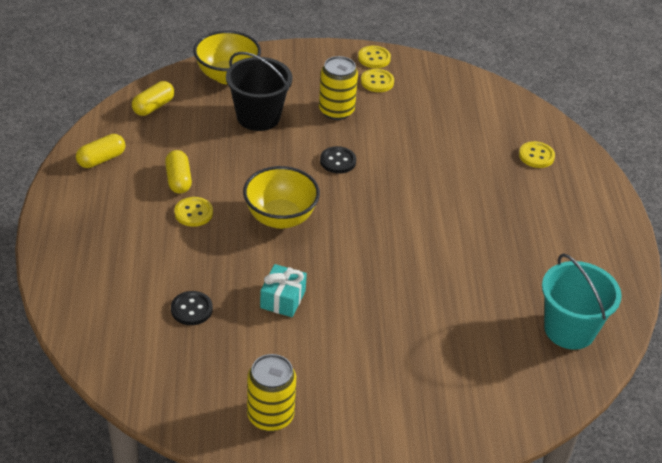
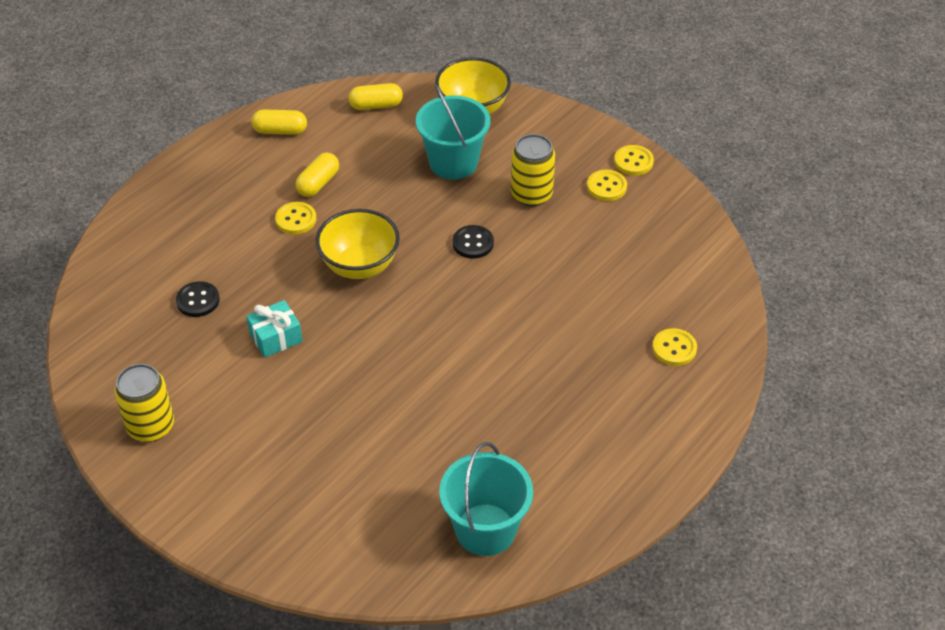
camera: 45 degrees right, 5 degrees up
black bucket [226,52,293,131] -> turquoise bucket [416,85,490,180]

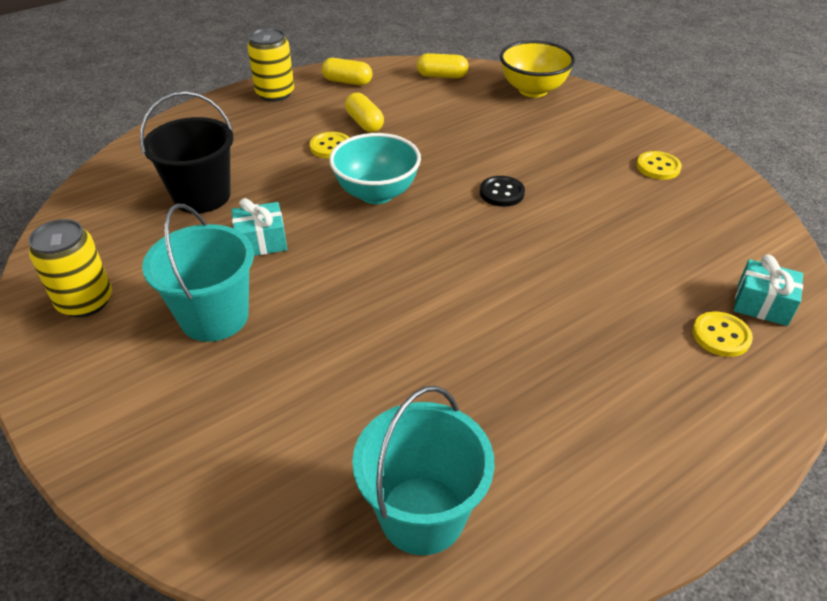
camera: 15 degrees right, 5 degrees down
black button [176,281,220,317] -> black bucket [140,91,234,213]
yellow capsule [295,153,339,197] -> yellow capsule turned 75 degrees counterclockwise [345,93,384,132]
yellow bowl [316,209,400,279] -> turquoise bowl [329,133,421,204]
turquoise bucket [416,85,490,180] -> turquoise bucket moved to [142,204,254,342]
yellow can [511,134,555,206] -> yellow can moved to [247,28,294,102]
yellow button [614,145,654,175] -> none
none -> turquoise gift [734,254,803,326]

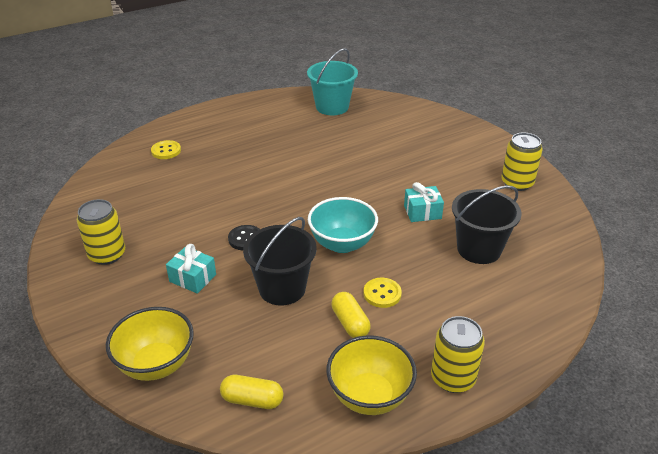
camera: 175 degrees left, 5 degrees down
turquoise bucket [142,204,254,342] -> none
yellow capsule [322,58,372,85] -> yellow bowl [326,336,417,415]
yellow button [636,151,682,180] -> yellow can [77,199,125,265]
turquoise gift [734,254,803,326] -> turquoise gift moved to [166,244,216,294]
none -> black bucket [243,217,317,306]

